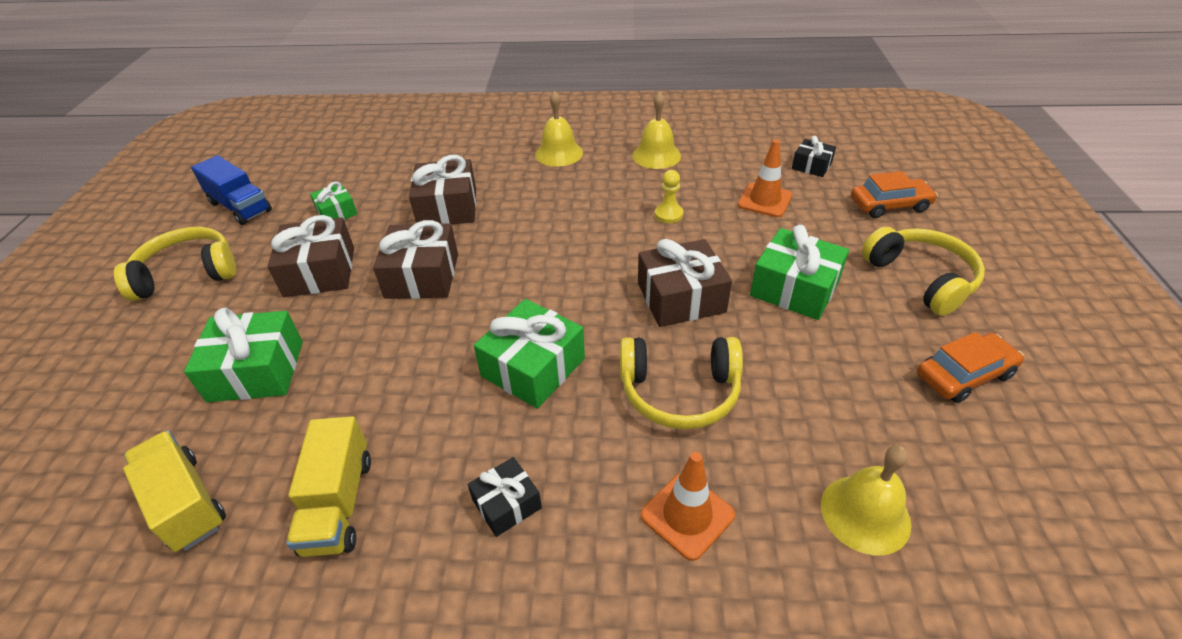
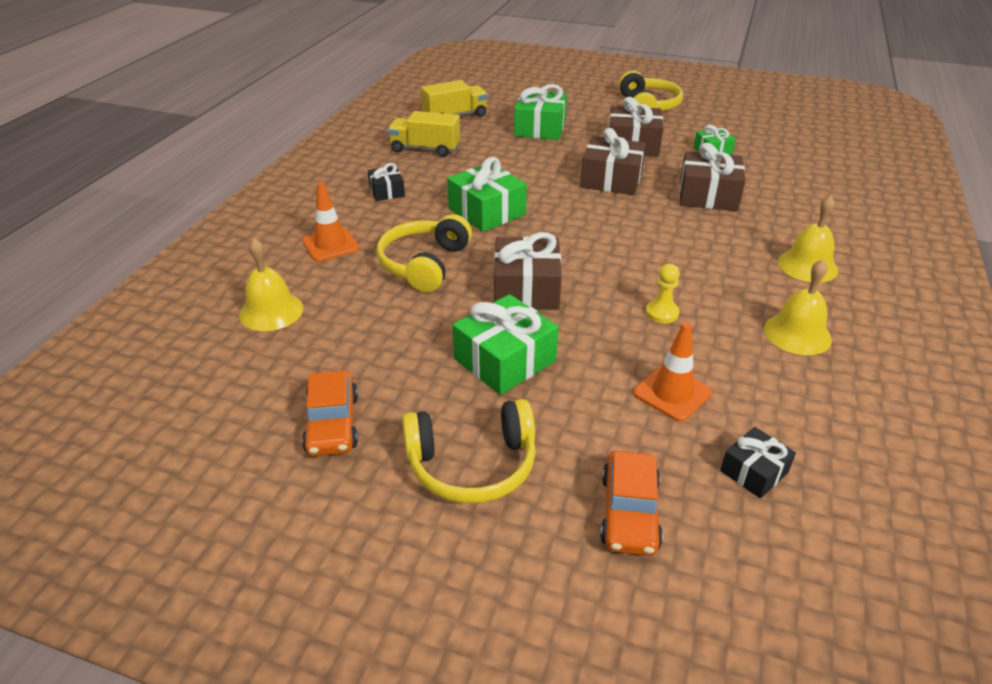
camera: 105 degrees right, 5 degrees down
blue truck [191,155,272,225] -> none

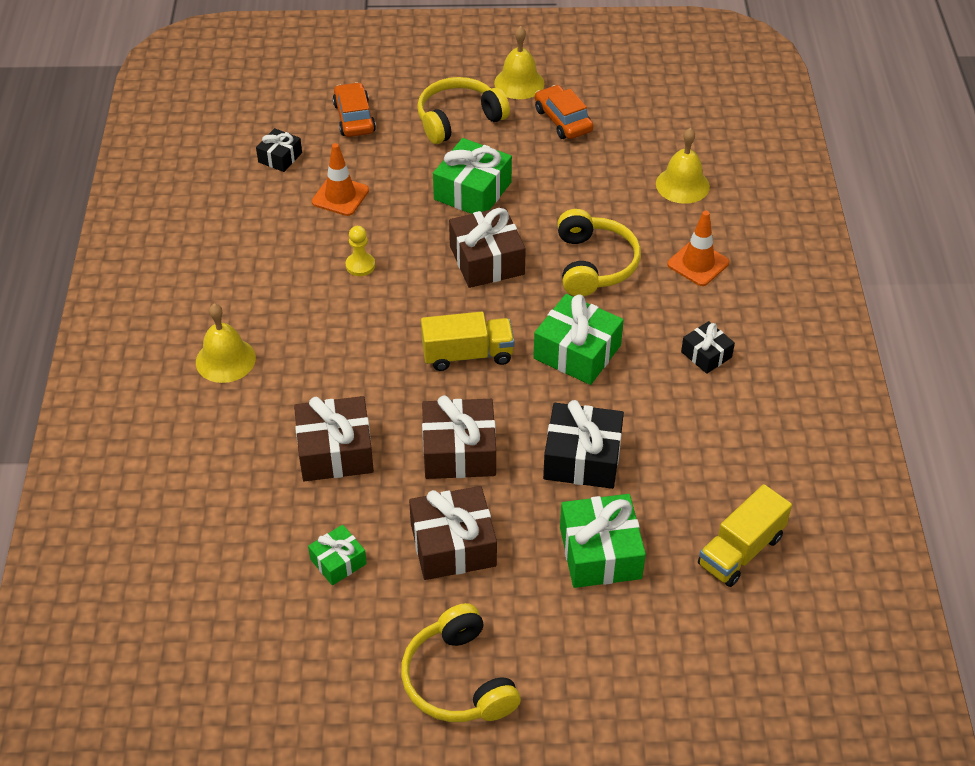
camera: 160 degrees right, 10 degrees up
yellow truck [388,111,460,157] -> yellow truck moved to [421,312,514,371]
yellow bell [764,259,832,355] -> yellow bell moved to [494,26,545,99]
none -> black gift [543,400,624,489]

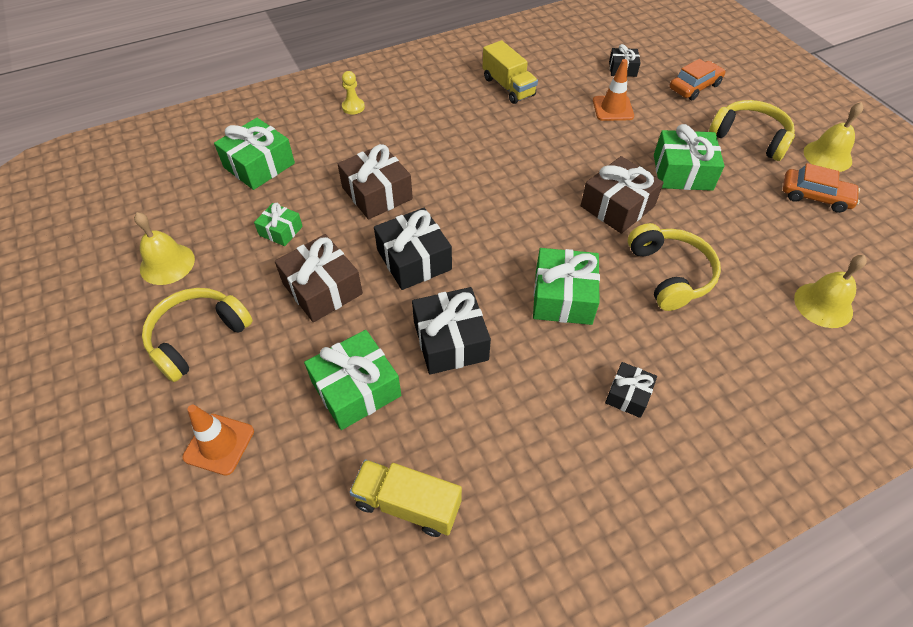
camera: 65 degrees right, 5 degrees up
yellow bell [196,304,256,383] -> yellow bell moved to [134,212,195,285]
yellow pawn [346,226,375,276] -> yellow pawn moved to [342,71,365,115]
yellow truck [421,312,514,371] -> yellow truck moved to [482,40,538,104]
brown gift [422,395,496,479] -> black gift [374,208,452,290]
orange car [535,85,593,139] -> orange car turned 75 degrees clockwise [783,163,860,213]
yellow headphones [557,209,641,296] -> yellow headphones turned 75 degrees counterclockwise [628,223,721,311]
orange traffic cone [667,211,729,286] -> orange traffic cone moved to [183,405,254,475]
none -> green gift [214,118,295,190]

